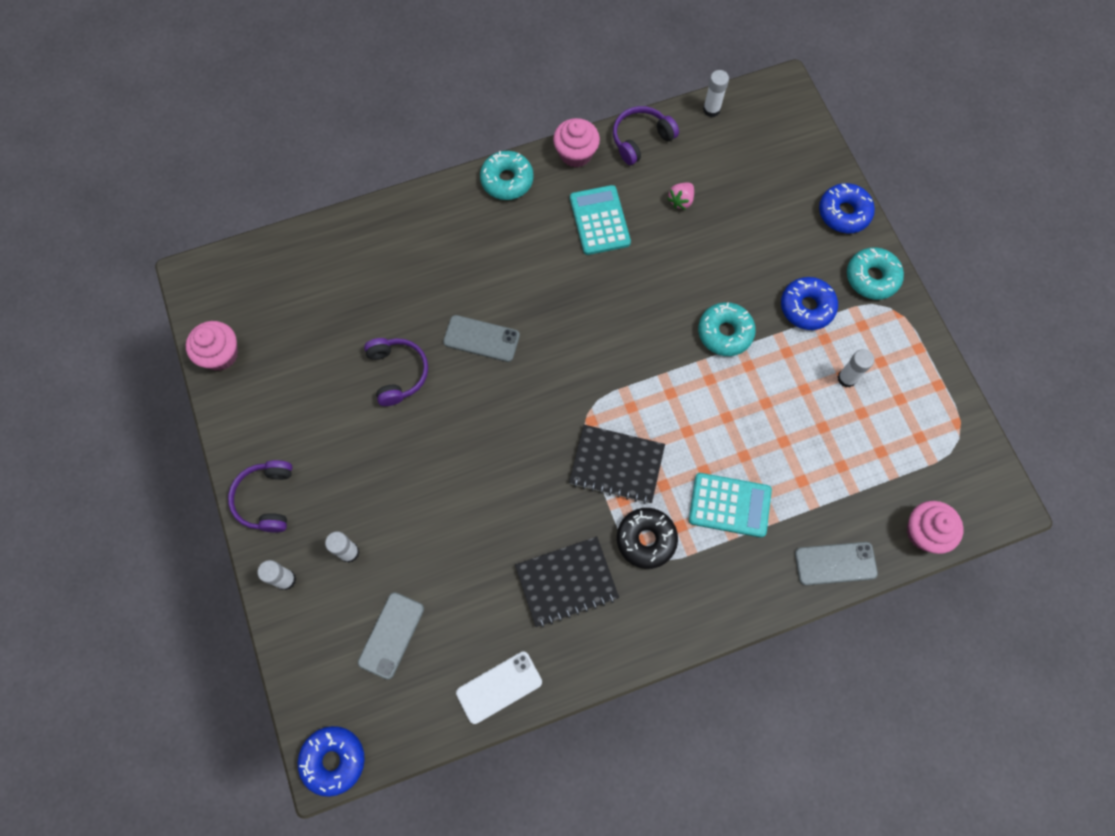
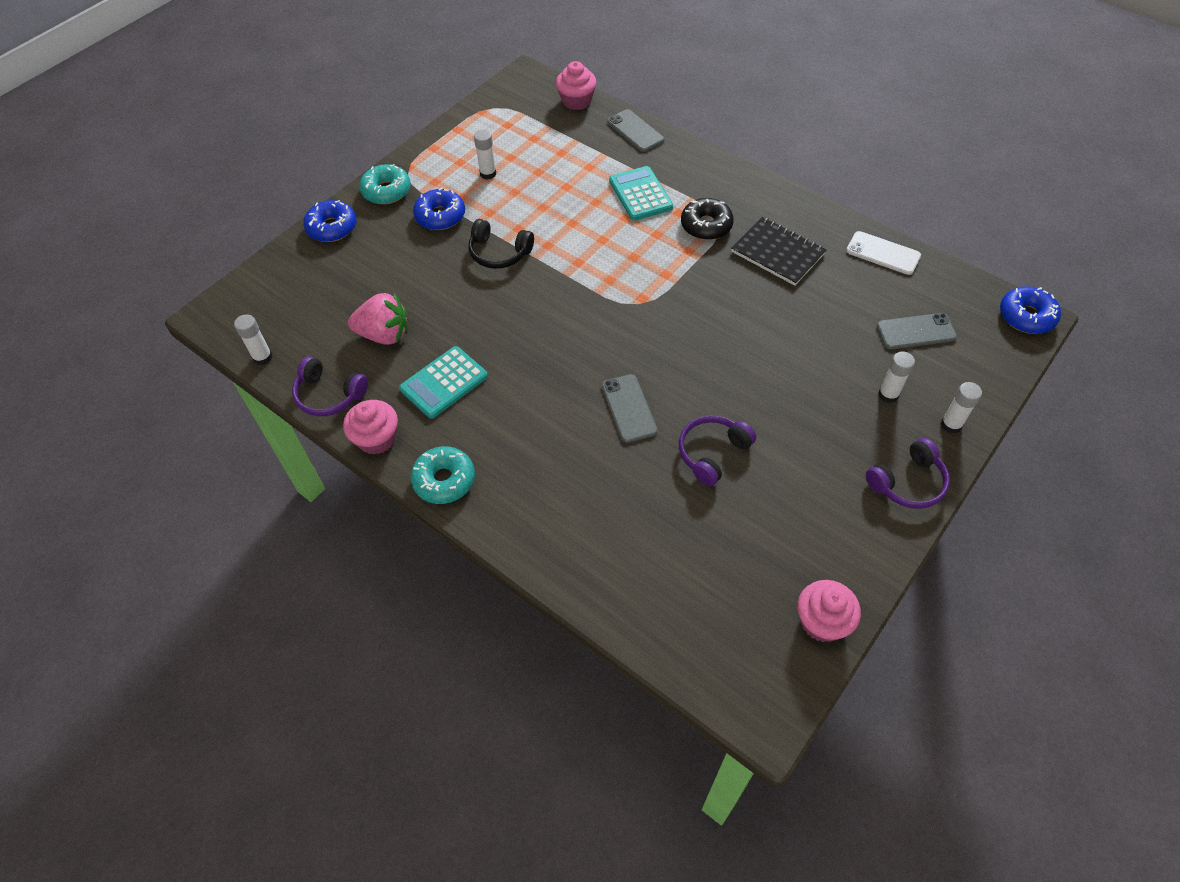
camera: 120 degrees left, 15 degrees down
black notebook [569,425,665,504] -> none
pink strawberry [667,183,694,210] -> pink strawberry [348,293,408,345], size x1.83
turquoise donut [698,302,756,356] -> black headphones [468,219,534,269]

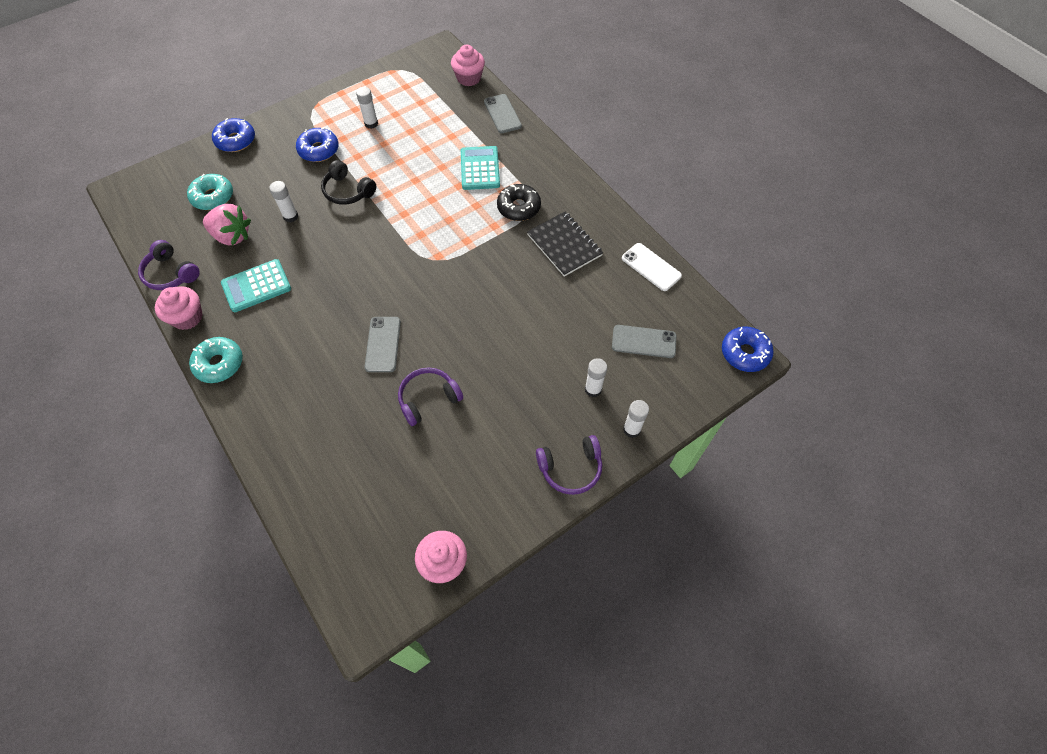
camera: 15 degrees right, 5 degrees up
white glue stick [234,314,272,365] -> white glue stick moved to [269,181,298,222]
turquoise donut [359,164,411,204] -> turquoise donut moved to [187,174,233,210]

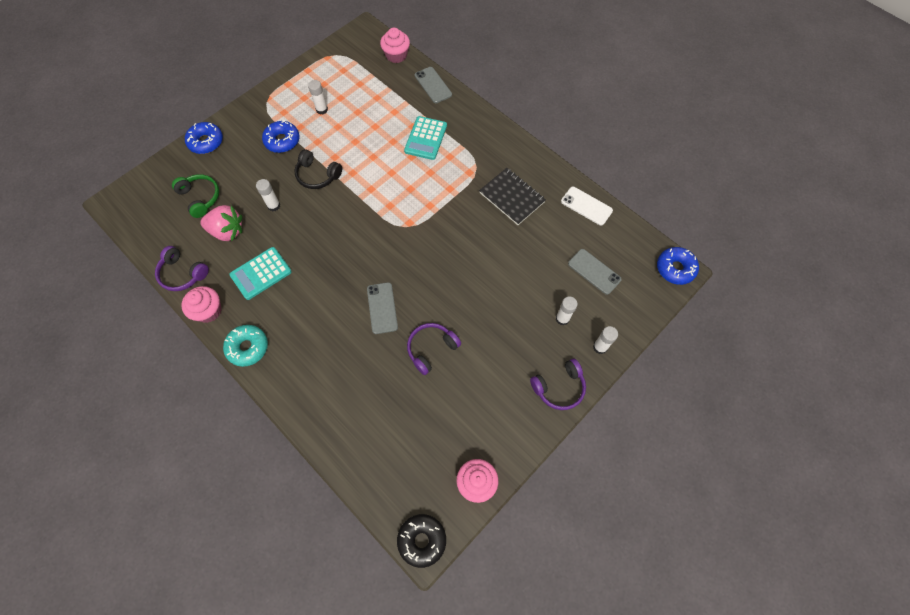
camera: 10 degrees left, 5 degrees up
turquoise donut [187,174,233,210] -> green headphones [172,174,219,218]
turquoise calculator [461,146,500,190] -> turquoise calculator turned 150 degrees counterclockwise [404,116,447,160]
black donut [497,184,541,221] -> black donut moved to [397,514,446,568]
grey phone [612,325,676,358] -> grey phone turned 45 degrees clockwise [568,249,622,295]

